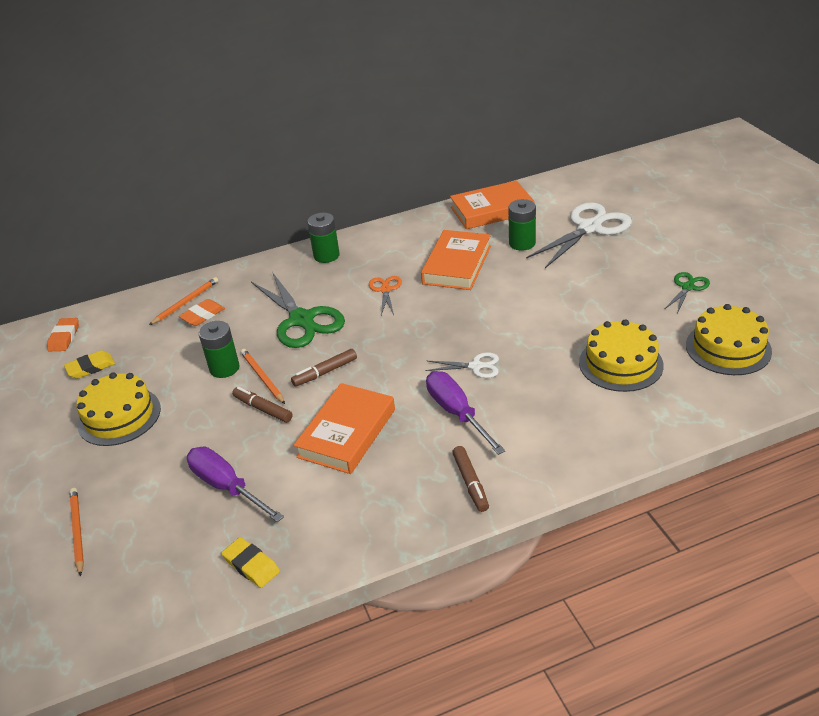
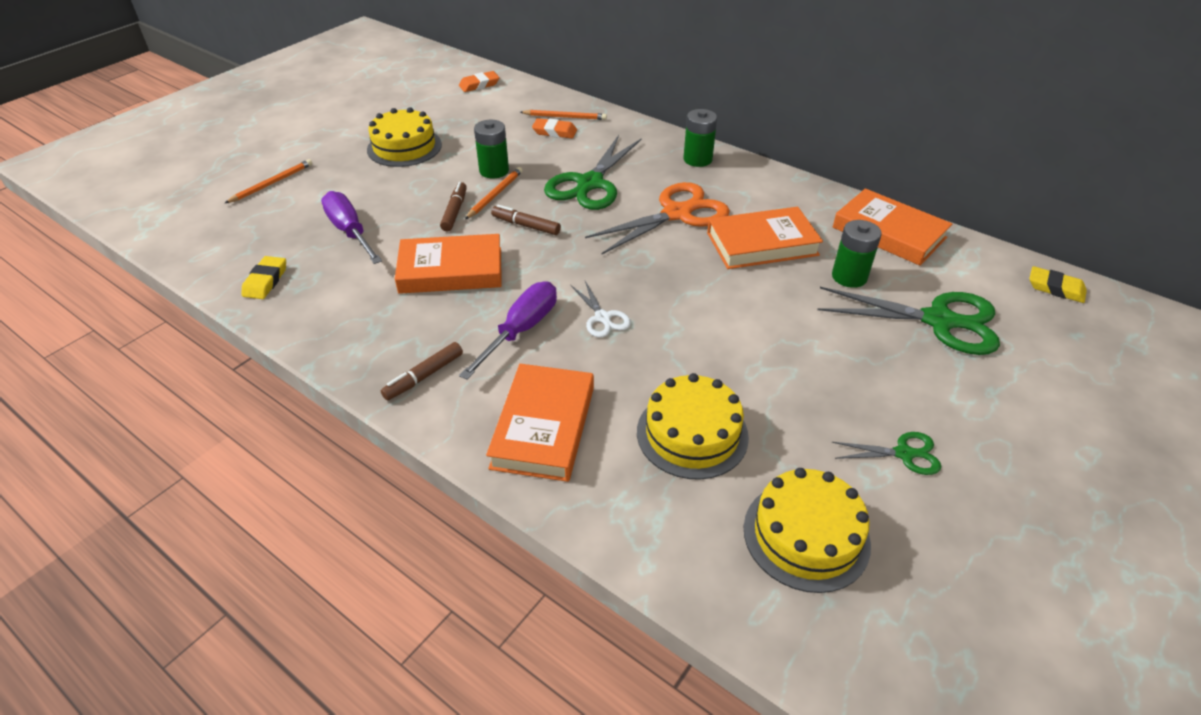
camera: 55 degrees right, 5 degrees up
yellow eraser [64,350,115,379] -> yellow eraser moved to [1029,266,1087,303]
purple screwdriver [187,447,284,522] -> purple screwdriver turned 45 degrees counterclockwise [321,191,382,264]
orange scissors [369,276,402,315] -> orange scissors [585,182,730,254], size x1.99
white scissors [526,202,632,268] -> green scissors [817,287,1000,355]
none -> orange book [486,364,594,482]

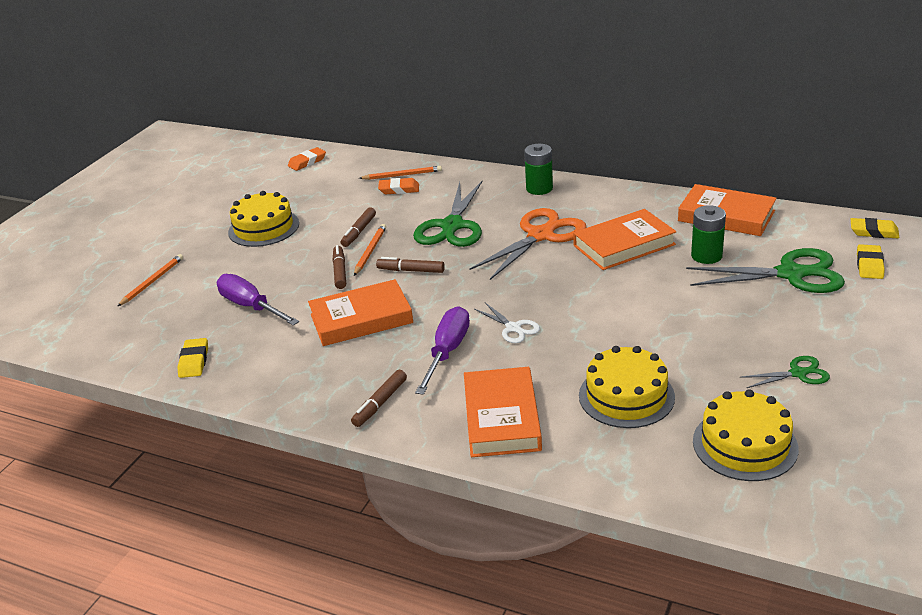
camera: 10 degrees left, 10 degrees down
green battery [474,120,509,179] -> brown marker [341,208,376,247]
none -> yellow eraser [857,244,885,279]

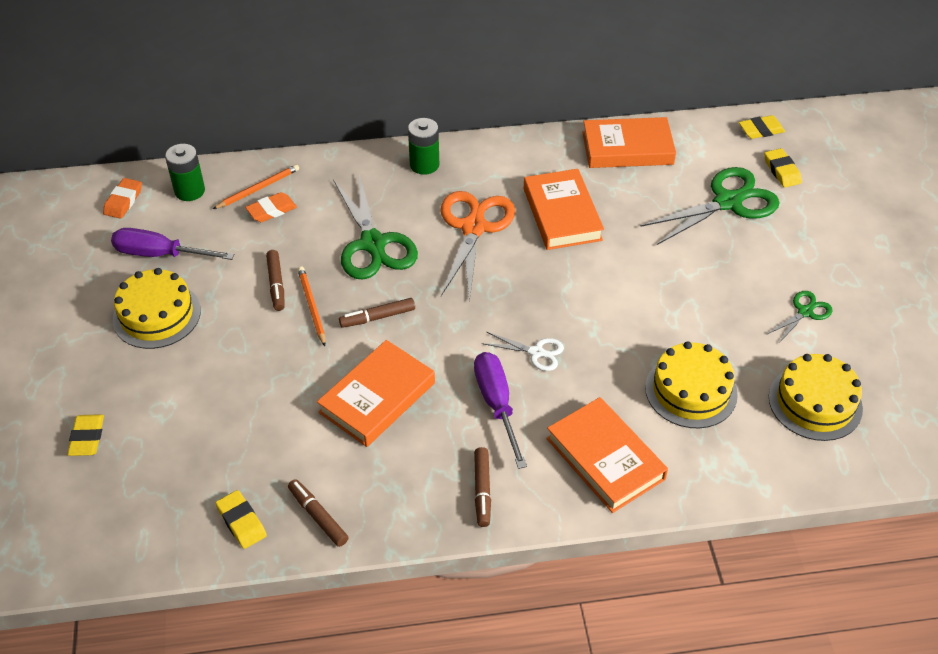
camera: 35 degrees left, 15 degrees up
orange pencil [118,254,183,306] -> yellow eraser [67,414,104,456]
purple screwdriver [217,274,299,326] -> purple screwdriver moved to [111,228,235,260]
brown marker [332,245,346,289] -> brown marker moved to [288,479,349,547]
orange book [573,209,676,270] -> orange book turned 45 degrees counterclockwise [524,169,604,250]
green battery [691,205,726,264] -> green battery moved to [165,144,205,201]

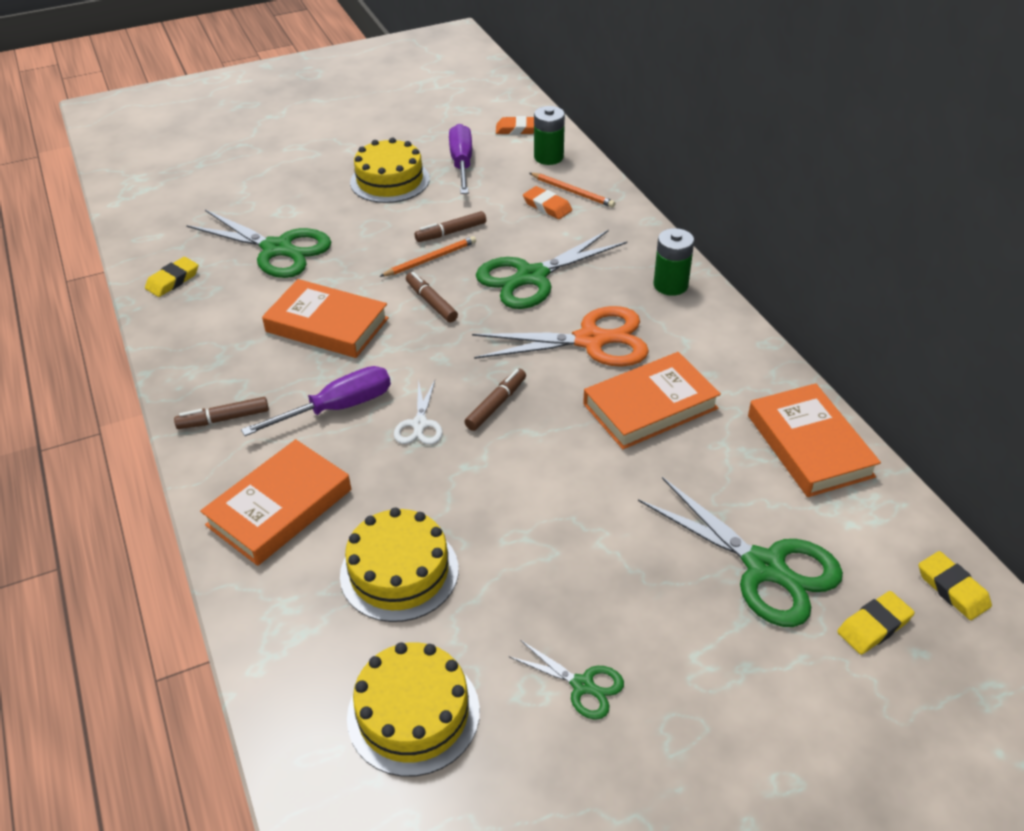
camera: 75 degrees right, 5 degrees down
yellow eraser [67,414,104,456] -> none
brown marker [288,479,349,547] -> brown marker moved to [465,369,526,431]
none -> green scissors [186,210,331,278]

